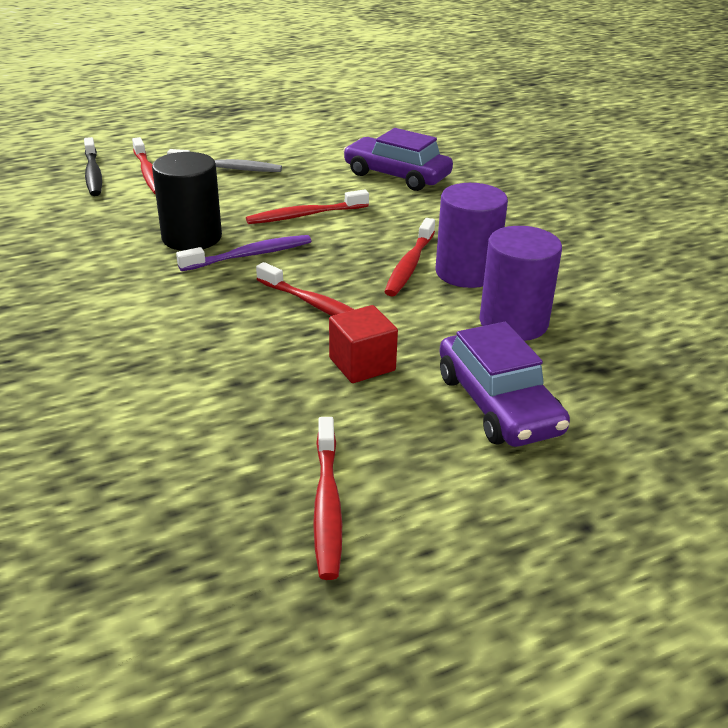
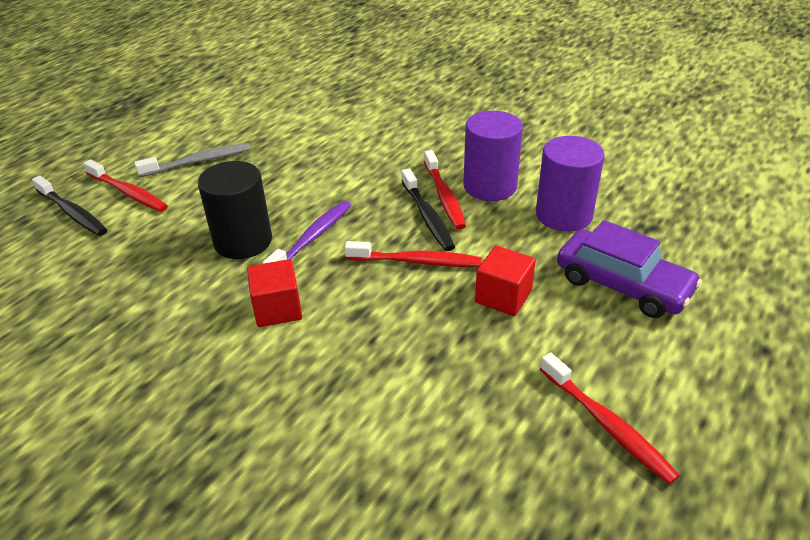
camera: 30 degrees left, 5 degrees up
red toothbrush [246,189,369,224] -> none
purple car [343,128,453,191] -> none
none -> red cube [247,259,302,327]
none -> black toothbrush [401,169,455,251]

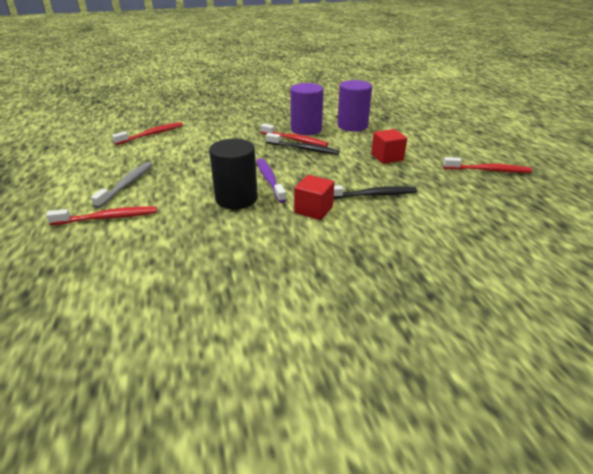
camera: 50 degrees left, 5 degrees down
black toothbrush [32,176,107,236] -> black toothbrush moved to [334,185,417,199]
red toothbrush [345,241,482,267] -> red toothbrush moved to [112,122,183,145]
purple car [557,220,702,318] -> none

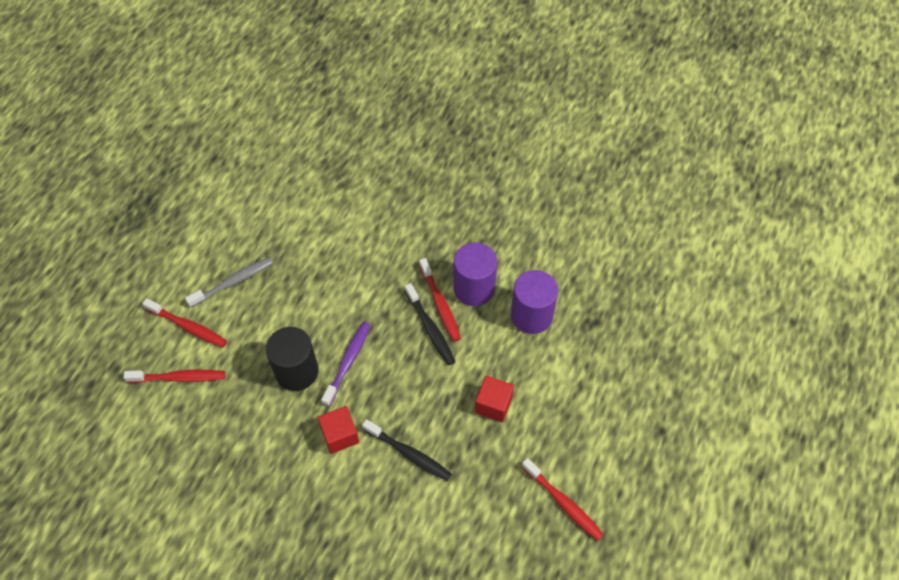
camera: 40 degrees right, 25 degrees up
red toothbrush [112,122,183,145] -> red toothbrush moved to [123,370,225,383]

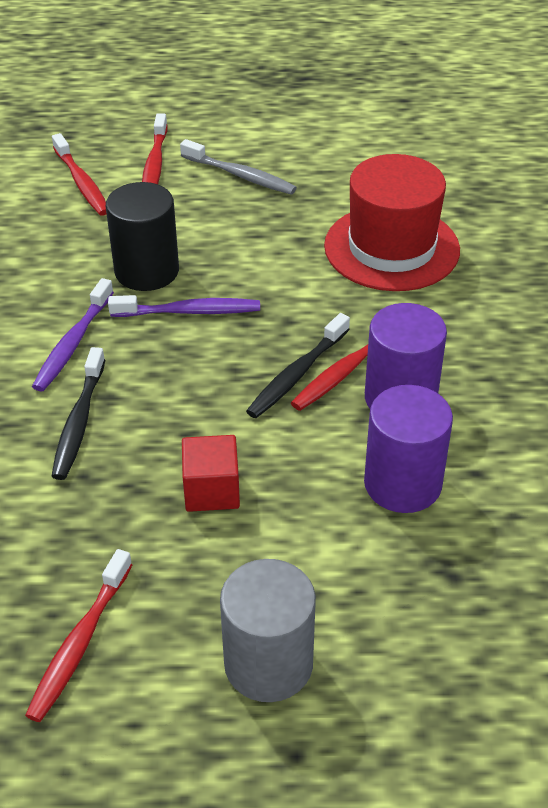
camera: 65 degrees right, 15 degrees down
red cube [318,406,359,454] -> purple toothbrush [32,278,114,391]
none -> grey cylinder [220,559,316,702]
none -> red hat [324,154,460,291]

